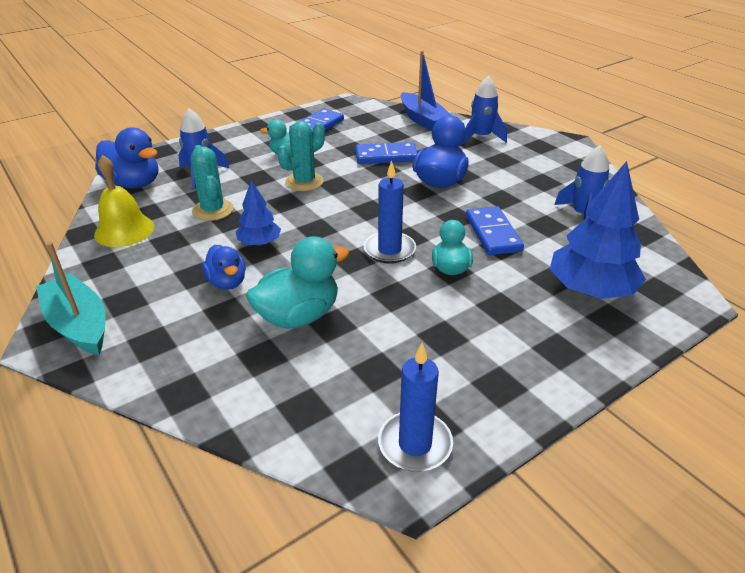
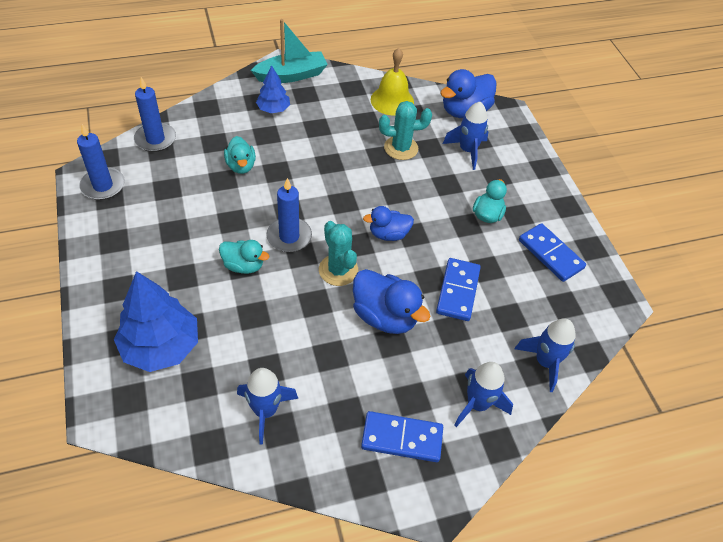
camera: 105 degrees right, 15 degrees up
blue duck [202,245,246,290] -> blue duck moved to [363,206,414,241]
blue tree [236,180,281,246] -> blue tree moved to [256,65,290,113]
turquoise duck [246,236,349,329] -> turquoise duck [224,136,256,174], size x0.63
turquoise cactus [278,121,325,191] -> turquoise cactus moved to [319,221,358,286]
blue boat [401,51,452,131] -> blue rocket [515,318,576,392]
blue domino [466,206,524,255] -> blue domino moved to [361,411,443,462]
none -> blue candle [134,77,176,152]

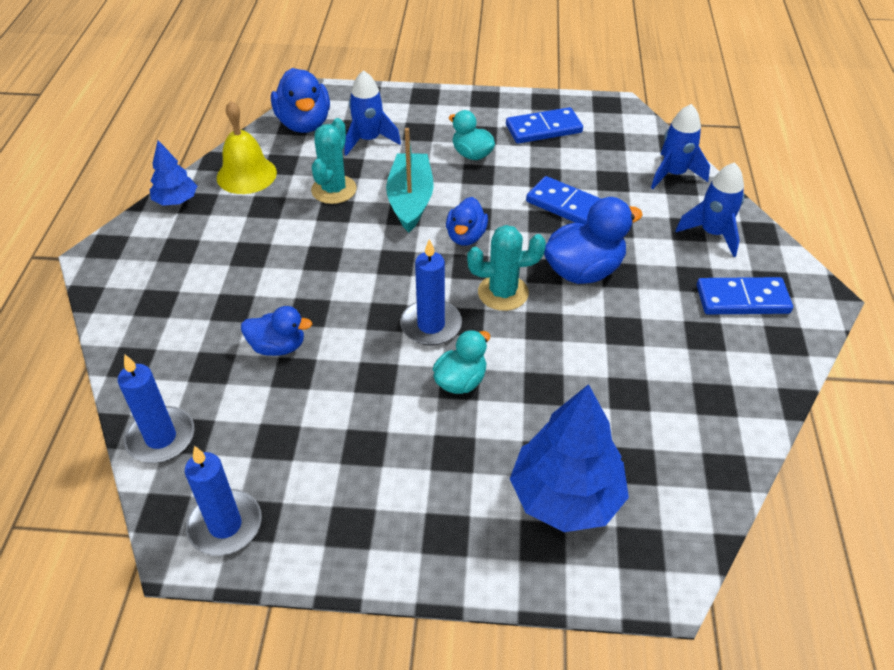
camera: 65 degrees left, 5 degrees down
turquoise duck [224,136,256,174] -> blue duck [241,306,312,356]
blue rocket [237,368,298,445] -> none
turquoise boat [251,19,328,83] -> turquoise boat moved to [386,128,434,233]
blue tree [256,65,290,113] -> blue tree moved to [150,140,197,206]
blue domino [361,411,443,462] -> blue domino turned 60 degrees clockwise [697,277,793,314]

